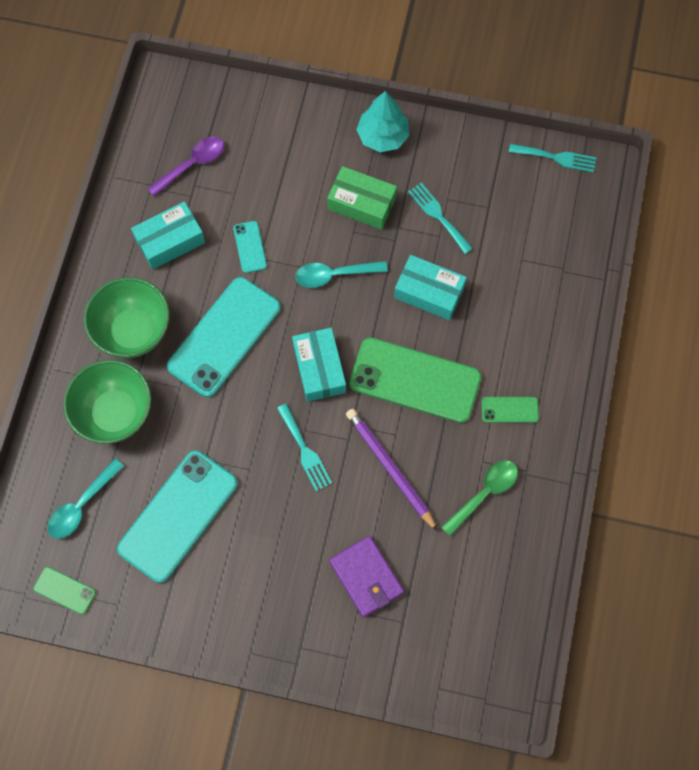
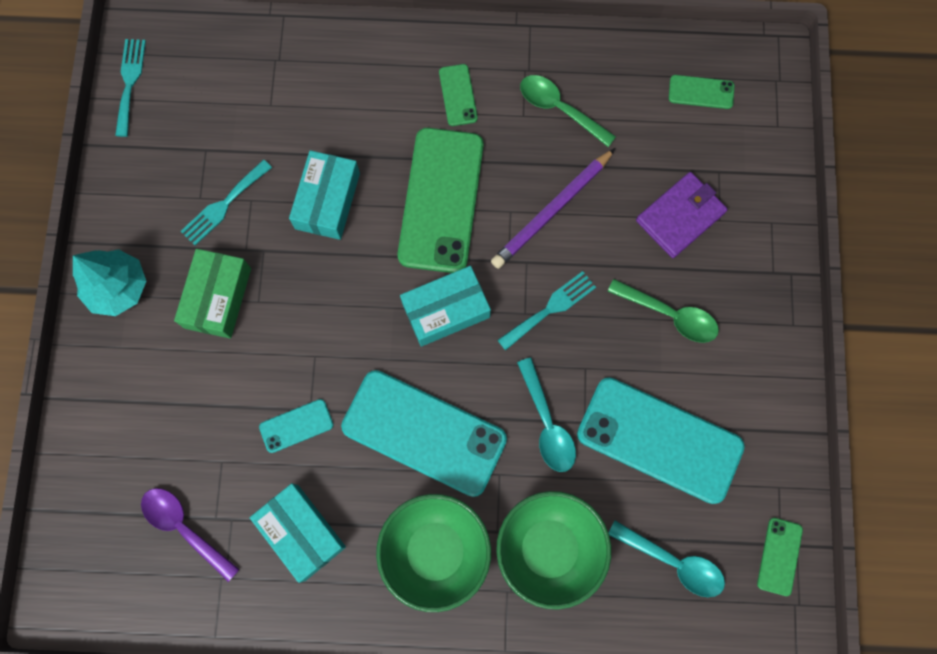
camera: 100 degrees left, 5 degrees up
turquoise spoon [295,261,388,288] -> turquoise spoon moved to [517,358,576,472]
none -> green spoon [607,279,719,343]
none -> green phone [669,75,734,109]

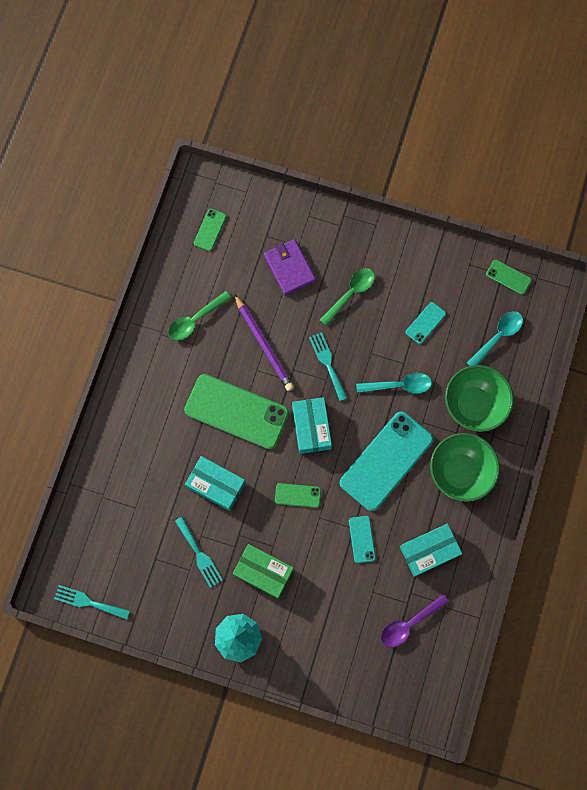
camera: 75 degrees left, 0 degrees up
green phone [439,64,478,126] -> green phone moved to [275,483,321,508]
turquoise phone [577,377,745,504] -> turquoise phone [406,302,446,344], size x0.45

